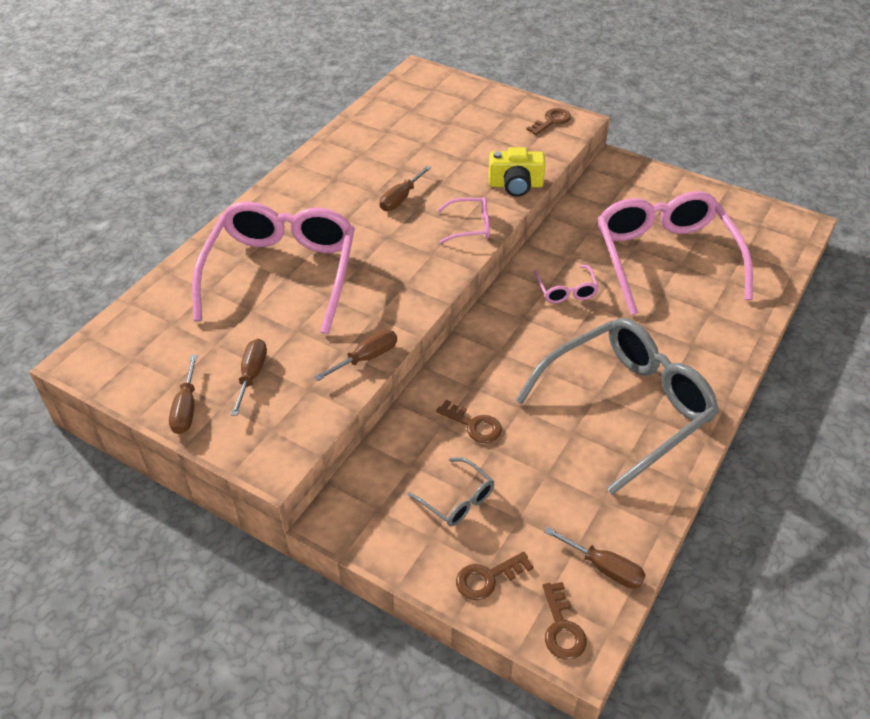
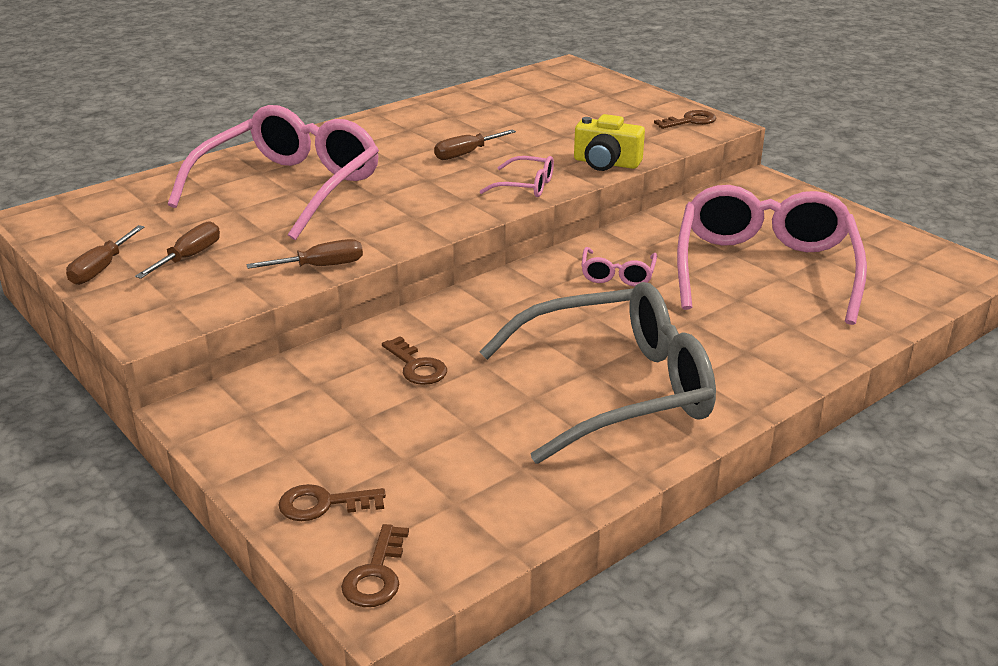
camera: 20 degrees right, 15 degrees down
grey glasses [407,457,494,526] -> none
brown screwdriver [544,527,646,589] -> none

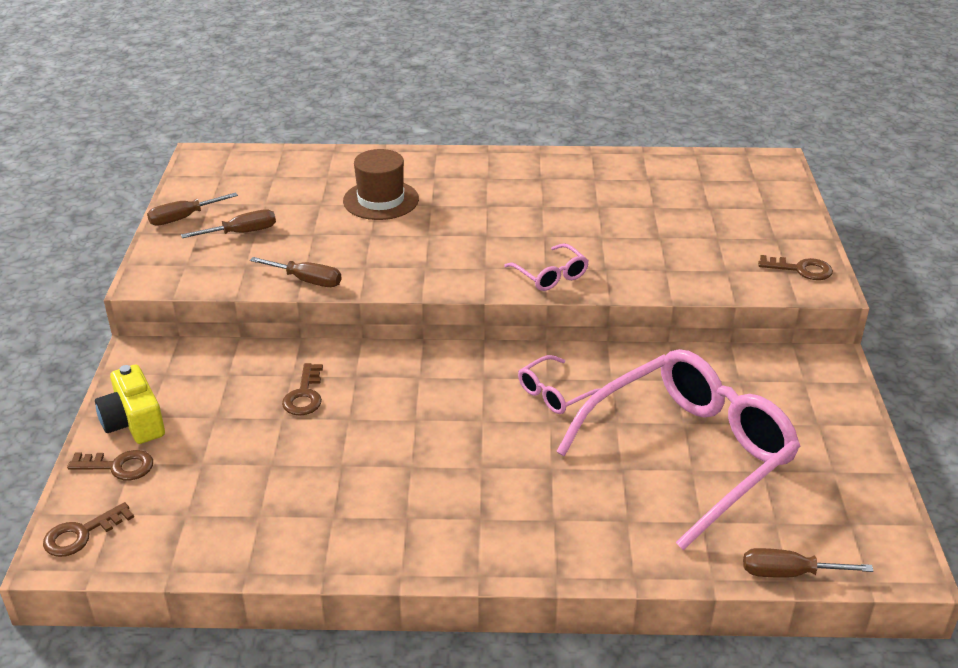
camera: 40 degrees right, 5 degrees up
pink glasses [168,105,379,240] -> brown hat [343,149,419,220]
brown key [278,484,386,521] -> brown key turned 150 degrees clockwise [67,450,153,480]
brown screwdriver [434,129,516,160] -> brown screwdriver moved to [743,548,874,578]
grey glasses [479,282,716,464] -> none
yellow camera [574,114,645,171] -> yellow camera moved to [95,365,165,444]

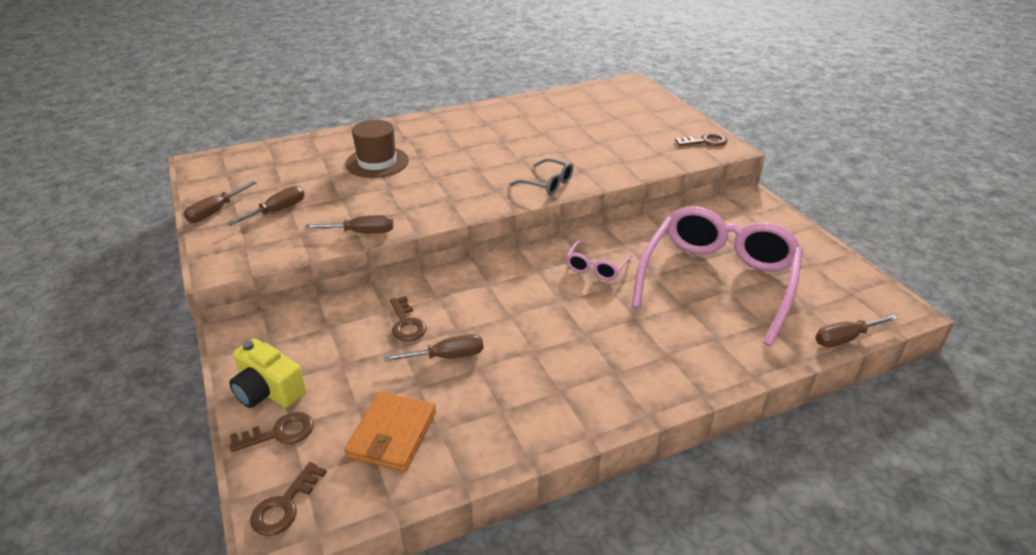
camera: 25 degrees left, 0 degrees up
pink glasses [504,243,589,291] -> grey glasses [509,159,573,195]
none -> orange wallet [344,391,436,472]
none -> brown screwdriver [384,334,483,361]

